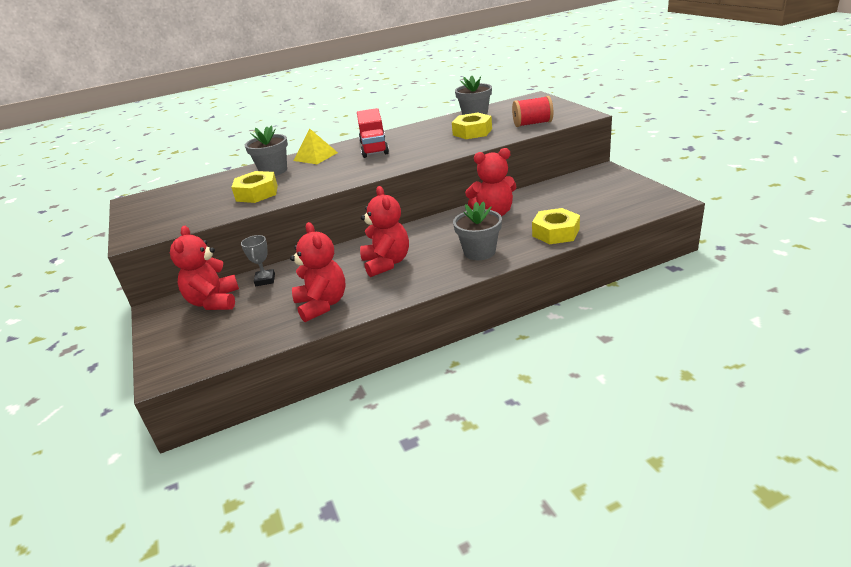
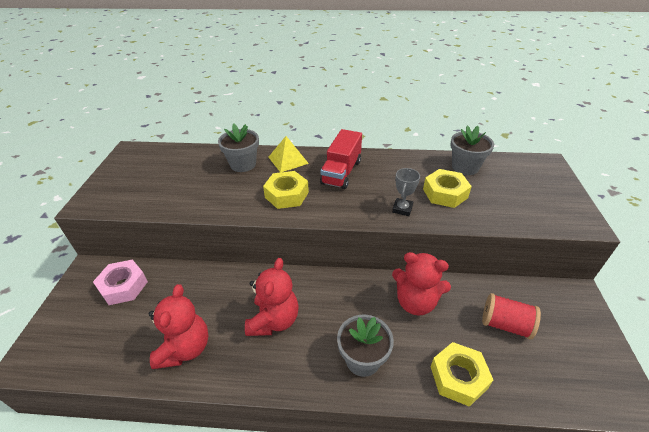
camera: 25 degrees right, 10 degrees up
red teddy bear [170,226,239,310] -> pink nut [93,260,148,305]
yellow nut [231,171,278,203] -> yellow nut moved to [263,171,309,209]
grey trophy [241,235,275,286] -> grey trophy moved to [392,168,420,216]
red spool [512,96,553,127] -> red spool moved to [482,293,541,339]

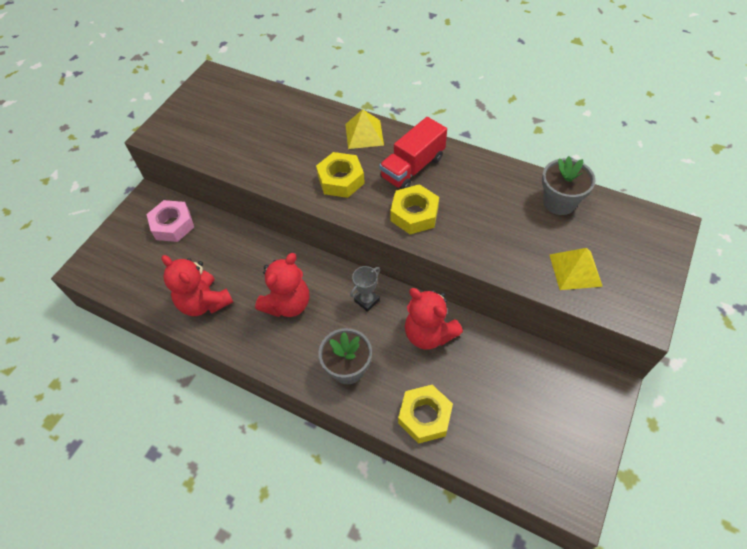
camera: 25 degrees right, 15 degrees up
red teddy bear [149,284,208,369] -> red teddy bear turned 105 degrees clockwise [161,255,233,316]
grey flower pot [218,123,259,172] -> none
grey trophy [392,168,420,216] -> grey trophy moved to [350,266,380,312]
yellow nut [423,169,472,208] -> yellow nut moved to [390,184,439,234]
red spool [482,293,541,339] -> none
none -> yellow pyramid [550,248,603,290]

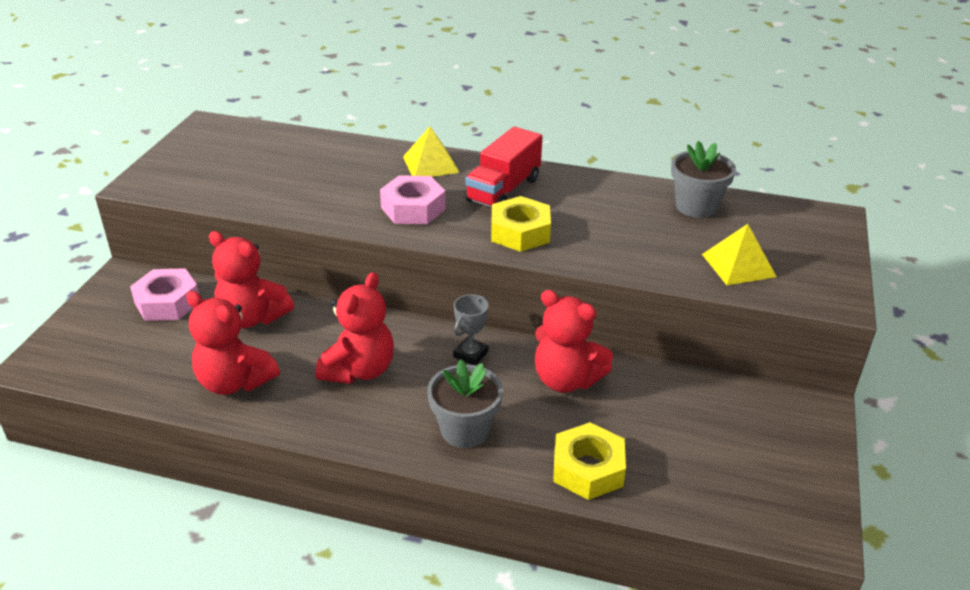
camera: 15 degrees left, 20 degrees down
yellow nut [316,152,365,198] -> pink nut [380,175,446,224]
none -> red teddy bear [209,231,294,328]

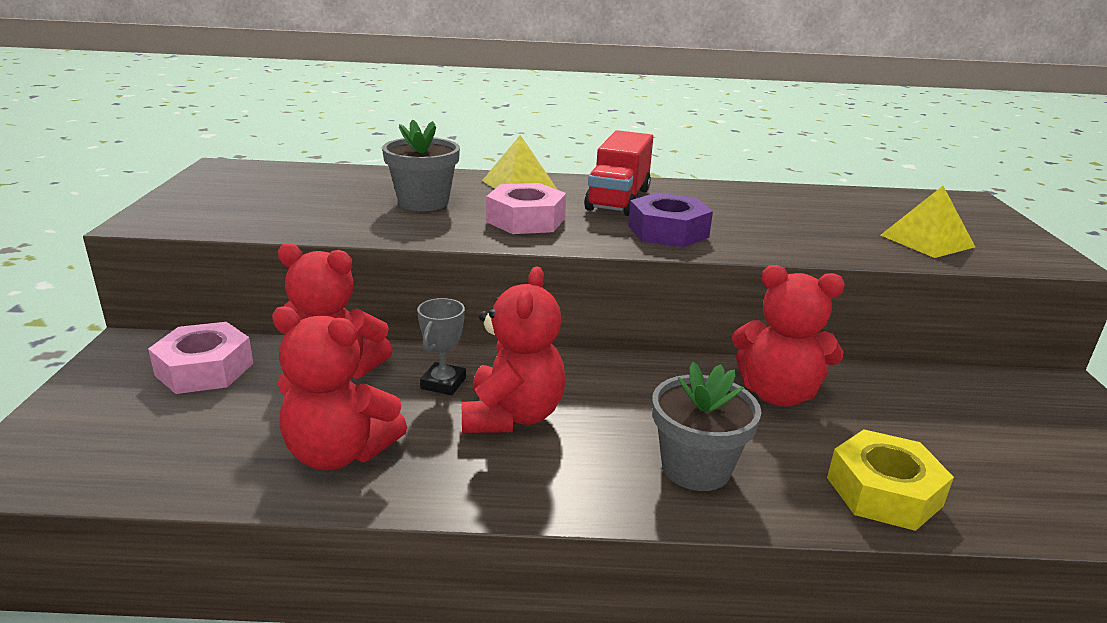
camera: 15 degrees left, 10 degrees down
grey trophy [453,294,488,365] -> grey trophy moved to [417,298,466,395]
yellow nut [491,196,551,252] -> purple nut [628,192,713,248]
grey flower pot [671,141,736,218] -> grey flower pot moved to [382,119,460,211]

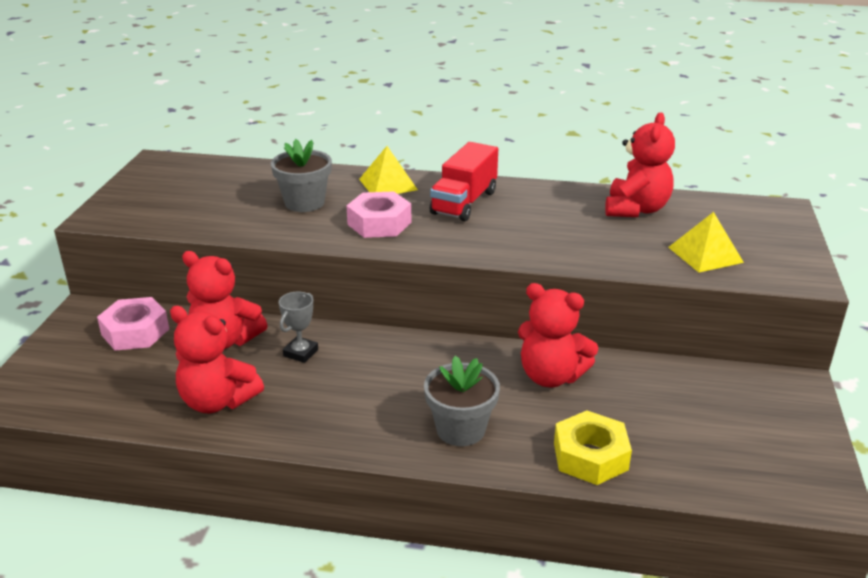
camera: 10 degrees right, 5 degrees up
red teddy bear [462,266,565,433] -> red teddy bear moved to [605,112,675,217]
purple nut [628,192,713,248] -> none

